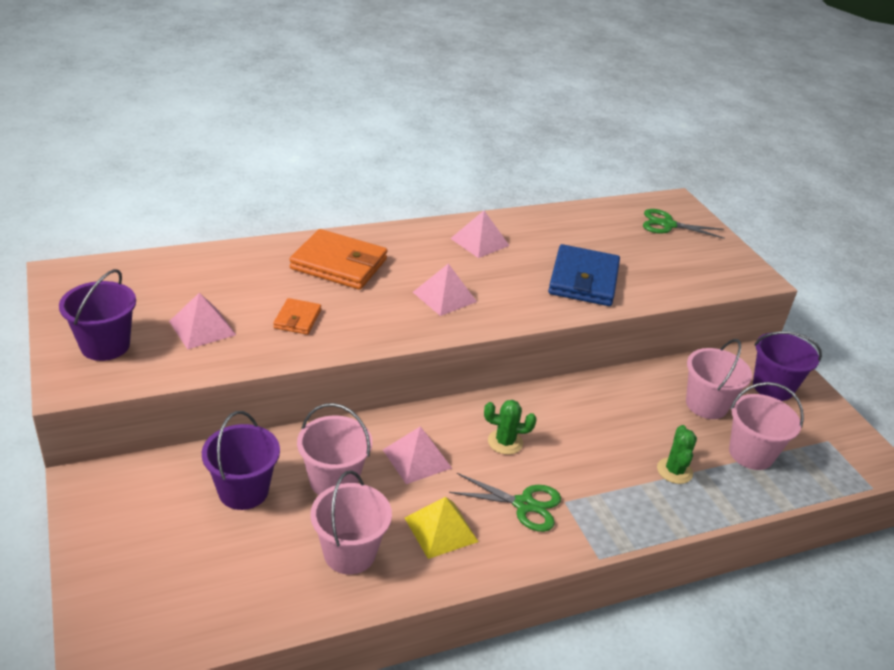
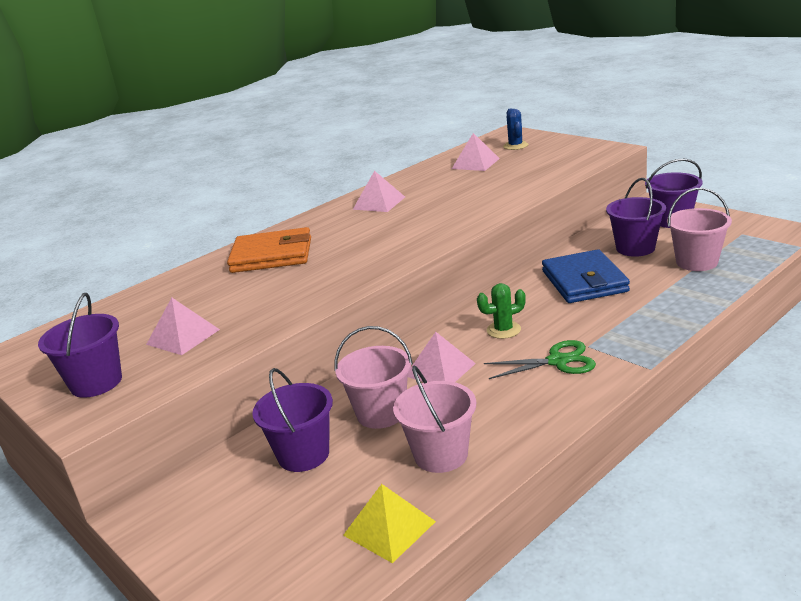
camera: 15 degrees left, 10 degrees down
orange wallet [273,298,321,335] -> none
yellow pyramid [405,497,479,559] -> yellow pyramid moved to [343,484,436,563]
pink pyramid [413,264,477,316] -> pink pyramid moved to [452,133,500,171]
blue wallet [548,244,620,306] -> blue wallet moved to [542,249,630,303]
green scissors [643,209,725,239] -> blue cactus [503,109,528,150]
green cactus [657,425,697,484] -> none
pink bucket [686,339,752,419] -> purple bucket [606,178,666,257]

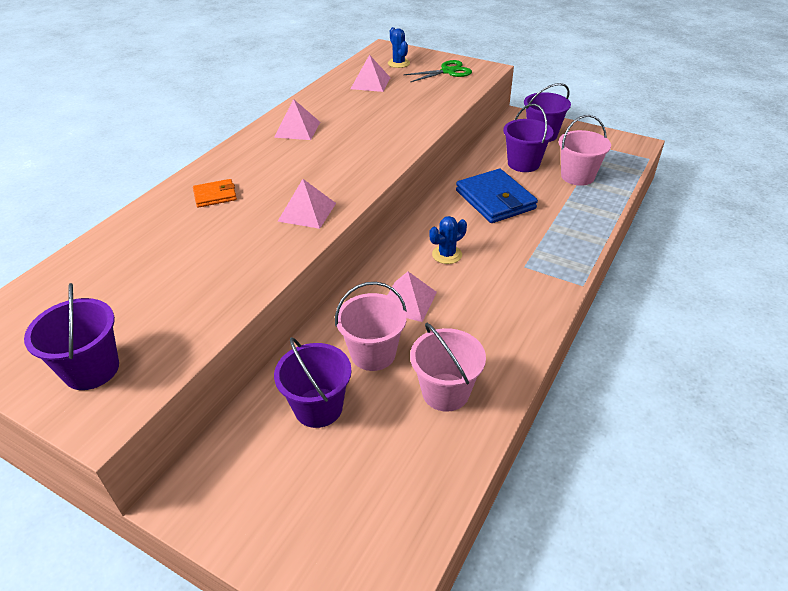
camera: 20 degrees left, 15 degrees up
pink pyramid [146,298,220,355] -> pink pyramid moved to [278,179,336,229]
orange wallet [227,227,311,273] -> orange wallet [193,179,237,207], size x0.52
yellow pyramid [343,484,436,563] -> none
green cactus [477,283,526,339] -> blue cactus [429,216,467,264]
green scissors [484,340,596,379] -> green scissors moved to [403,60,472,82]

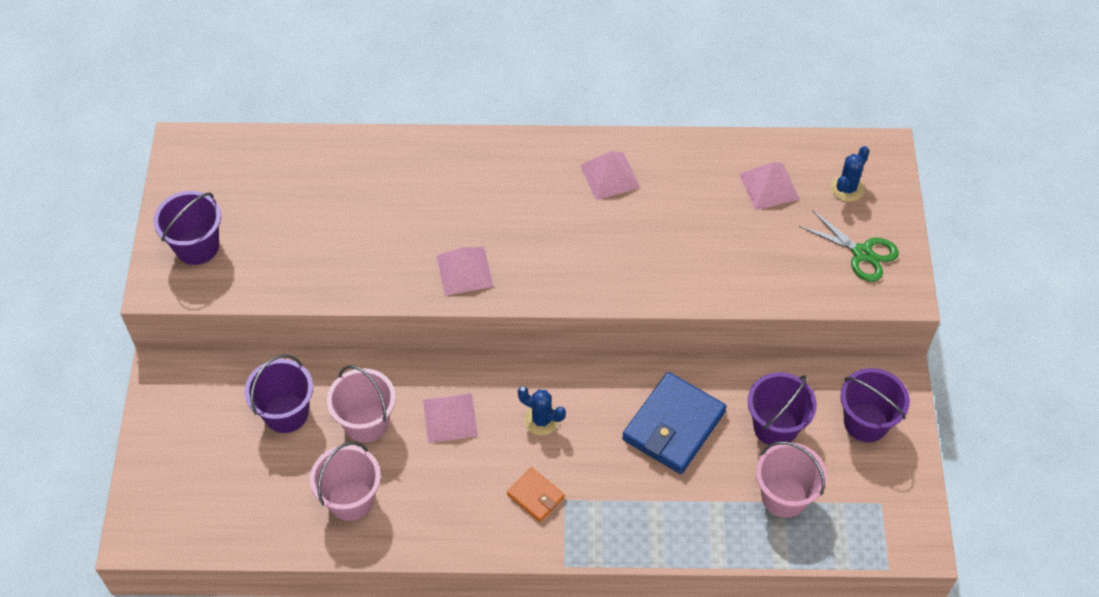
camera: 60 degrees right, 15 degrees up
orange wallet [193,179,237,207] -> orange wallet moved to [507,467,565,522]

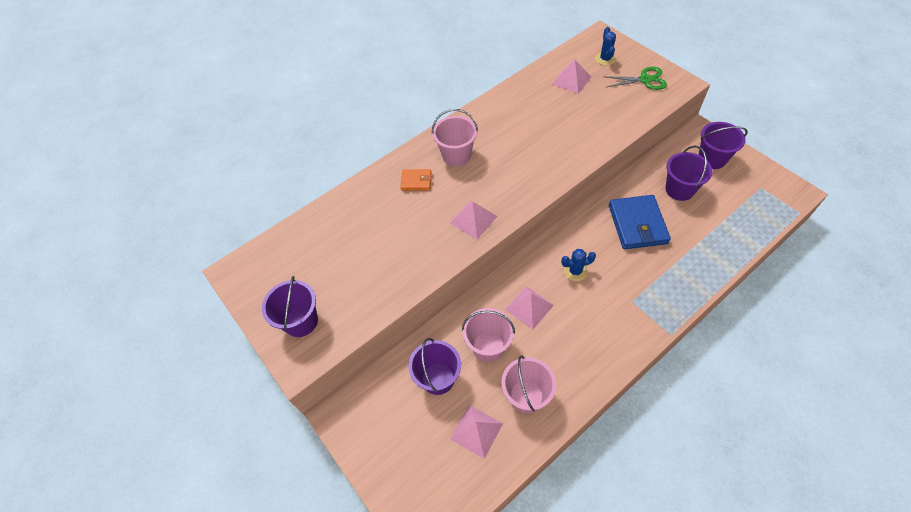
camera: 35 degrees left, 0 degrees up
orange wallet [507,467,565,522] -> orange wallet moved to [400,169,432,191]
pink pyramid [580,151,640,200] -> pink pyramid moved to [450,405,503,459]
pink bucket [756,441,827,518] -> pink bucket moved to [432,109,478,166]

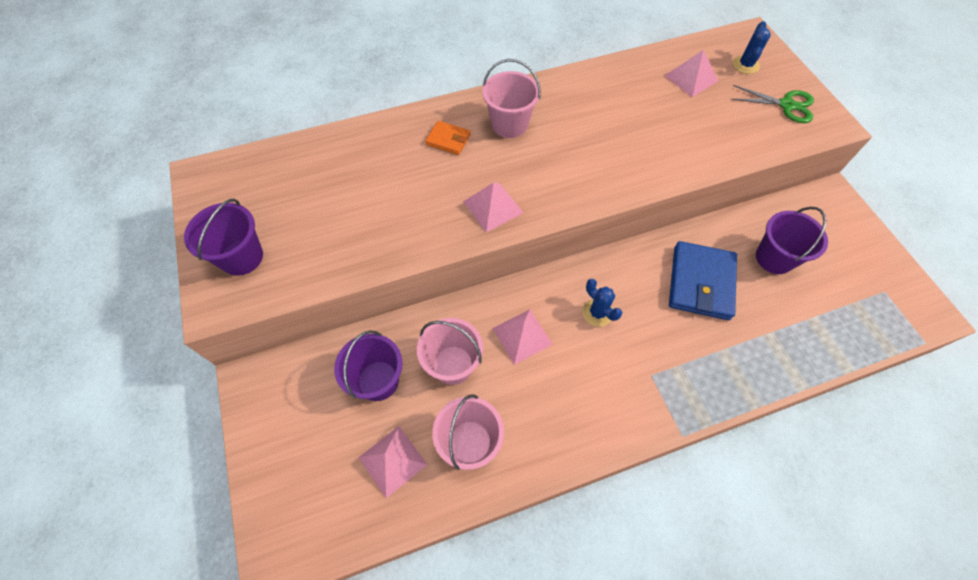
camera: 15 degrees right, 5 degrees up
blue cactus [561,249,596,281] -> blue cactus turned 45 degrees clockwise [582,279,622,327]
purple bucket [699,122,748,169] -> none

